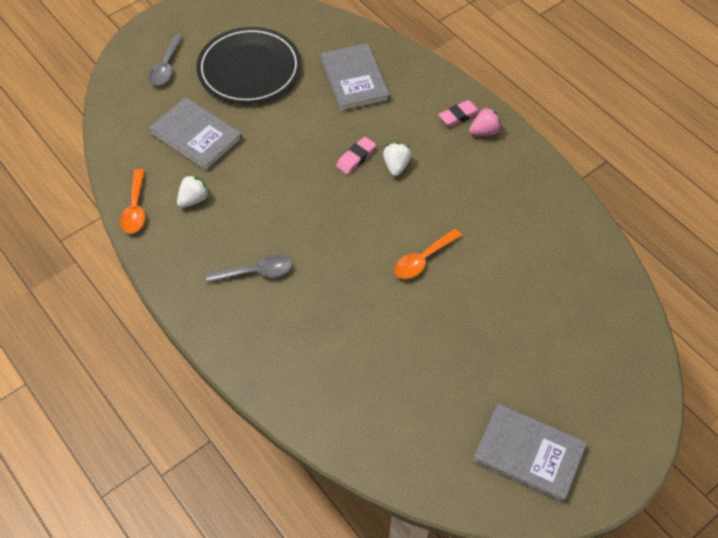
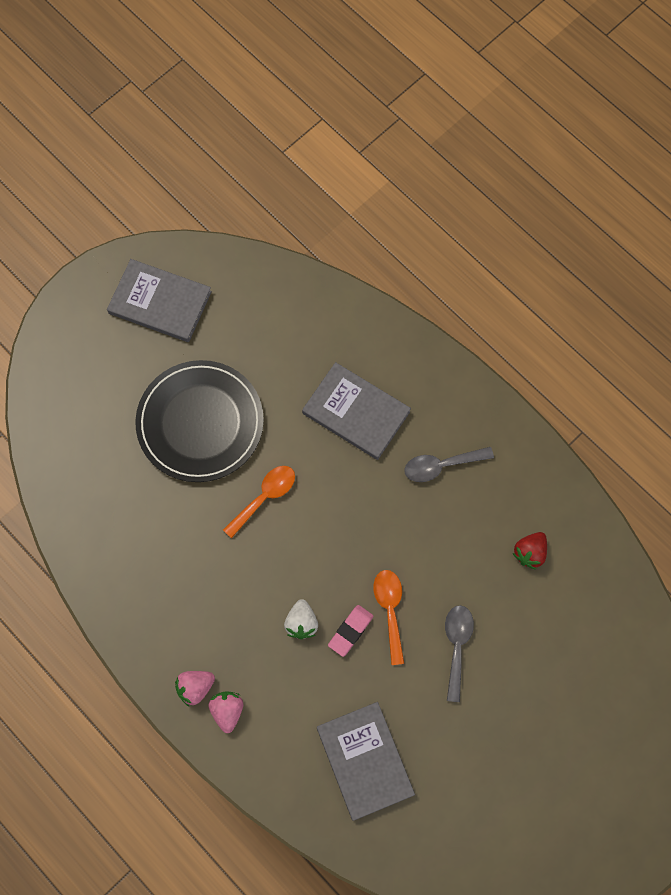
camera: 175 degrees right, 15 degrees up
orange spoon [120,169,145,234] -> orange spoon moved to [373,570,404,665]
grey spoon [149,34,183,85] -> grey spoon moved to [445,605,474,702]
grey book [149,97,243,172] -> grey book moved to [302,362,411,460]
white strawberry [177,175,210,208] -> red strawberry [512,532,547,570]
black plate [196,27,301,104] -> black plate moved to [135,360,264,482]
pink eraser [438,100,480,127] -> pink strawberry [208,691,243,733]

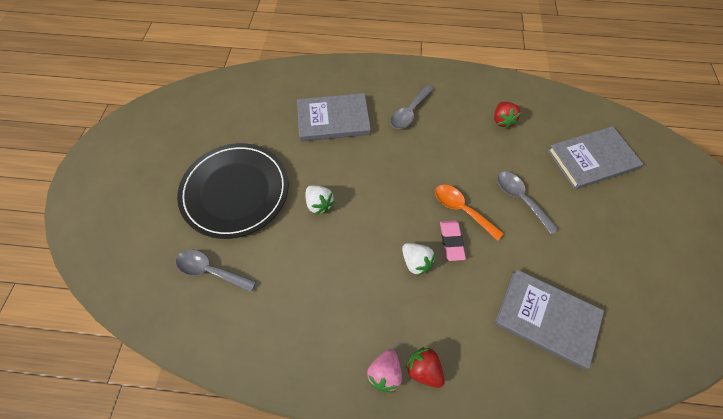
camera: 40 degrees left, 10 degrees down
grey book [107,259,212,342] -> grey book moved to [547,126,643,190]
pink strawberry [208,691,243,733] -> red strawberry [405,347,445,388]
orange spoon [223,466,295,539] -> white strawberry [305,185,335,215]
none -> grey spoon [176,250,257,292]

